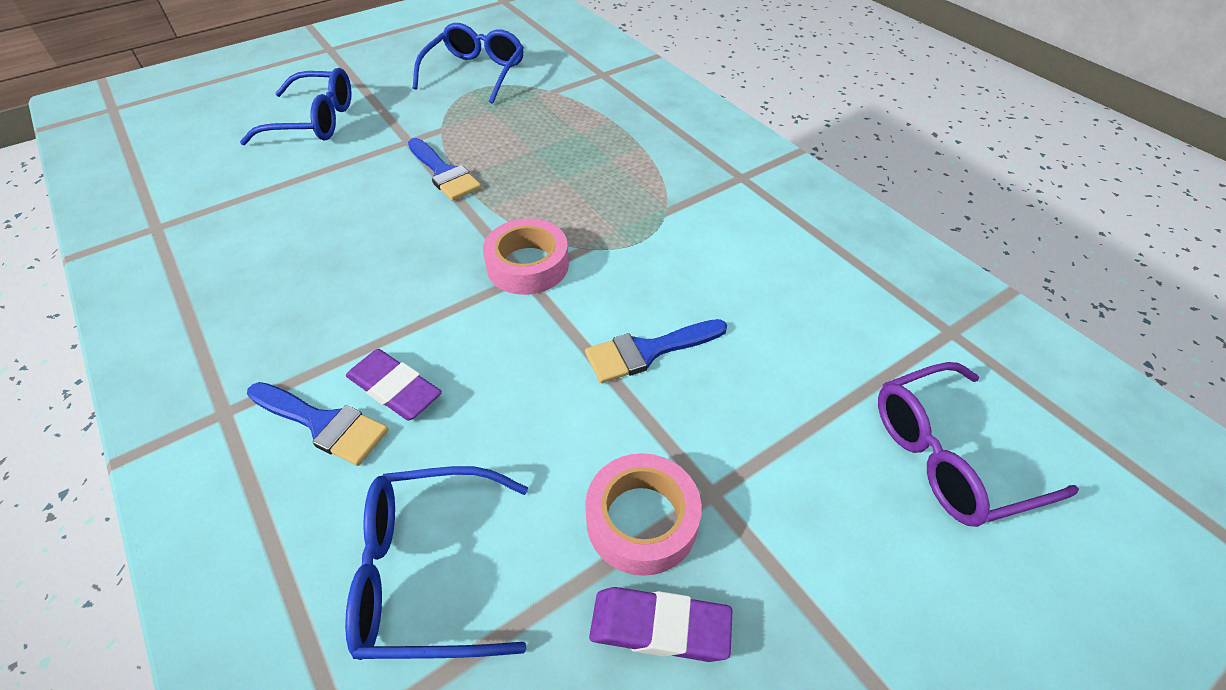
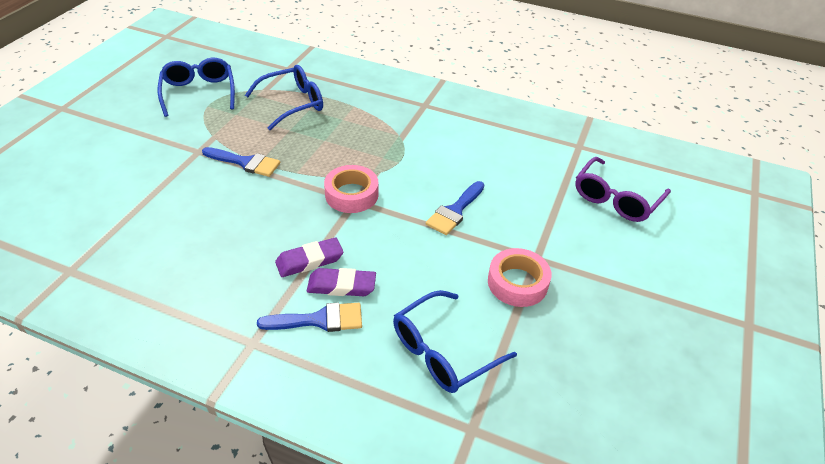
camera: 35 degrees left, 5 degrees down
blue glasses [240,68,352,145] -> blue glasses moved to [245,65,323,130]
purple eraser [589,587,733,662] -> purple eraser moved to [275,237,343,277]

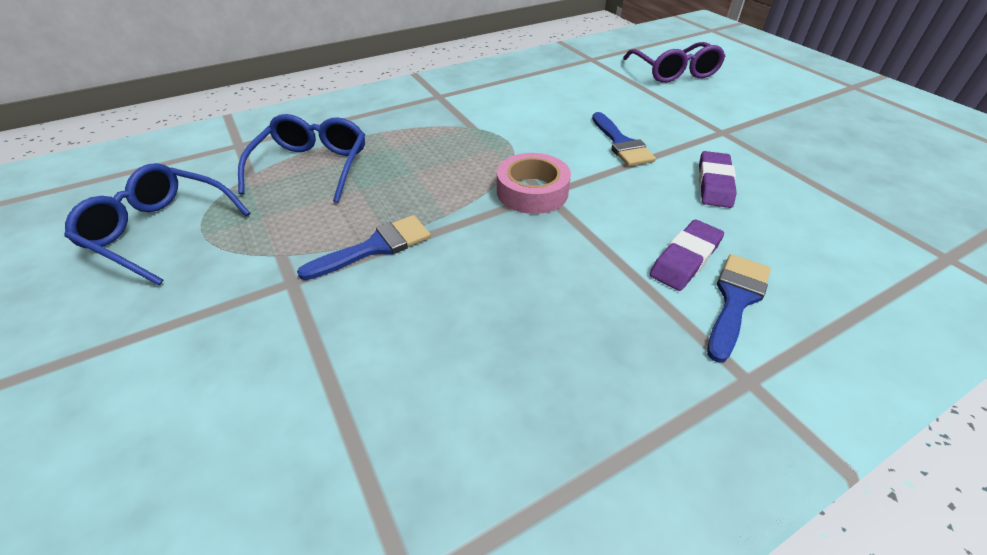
camera: 50 degrees left, 0 degrees up
purple eraser [275,237,343,277] -> purple eraser moved to [699,151,737,208]
blue glasses [393,290,517,393] -> none
pink tape [488,248,552,307] -> none

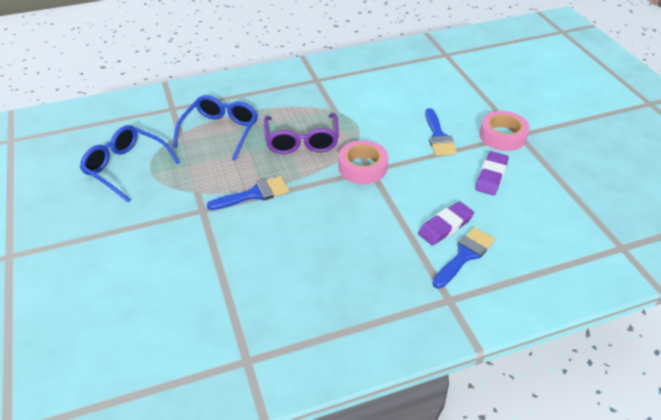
camera: 10 degrees right, 0 degrees up
purple glasses [623,42,726,83] -> purple glasses moved to [264,113,339,154]
none -> pink tape [479,111,530,151]

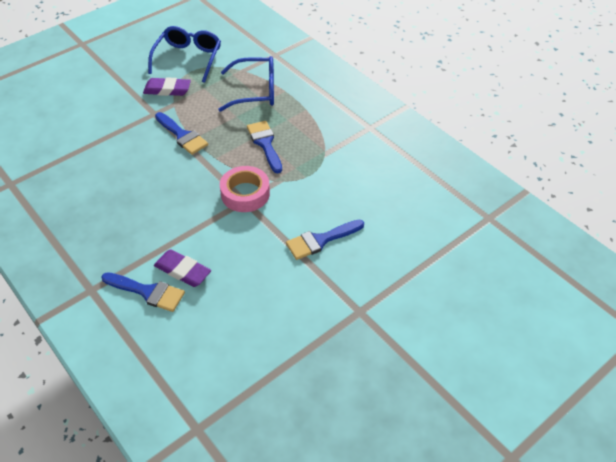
camera: 70 degrees right, 5 degrees up
purple glasses [264,113,339,154] -> blue brush [247,121,282,173]
purple eraser [475,151,509,195] -> purple eraser moved to [143,77,191,96]
pink tape [479,111,530,151] -> none

